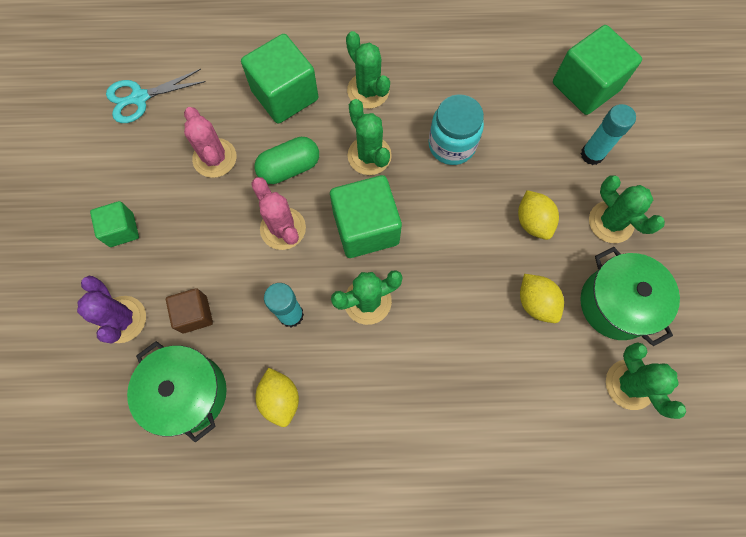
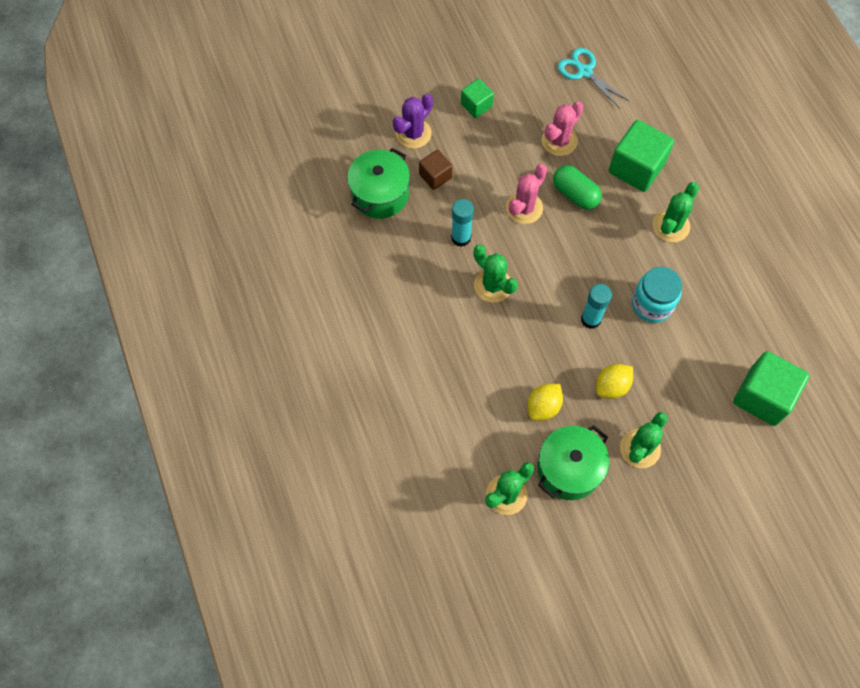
camera: 70 degrees right, 5 degrees down
yellow lemon [255,368,299,427] -> none
green cube [330,175,402,258] -> none
green cactus [348,99,392,175] -> none
turquoise glue stick [581,104,636,165] -> turquoise glue stick moved to [581,284,612,329]

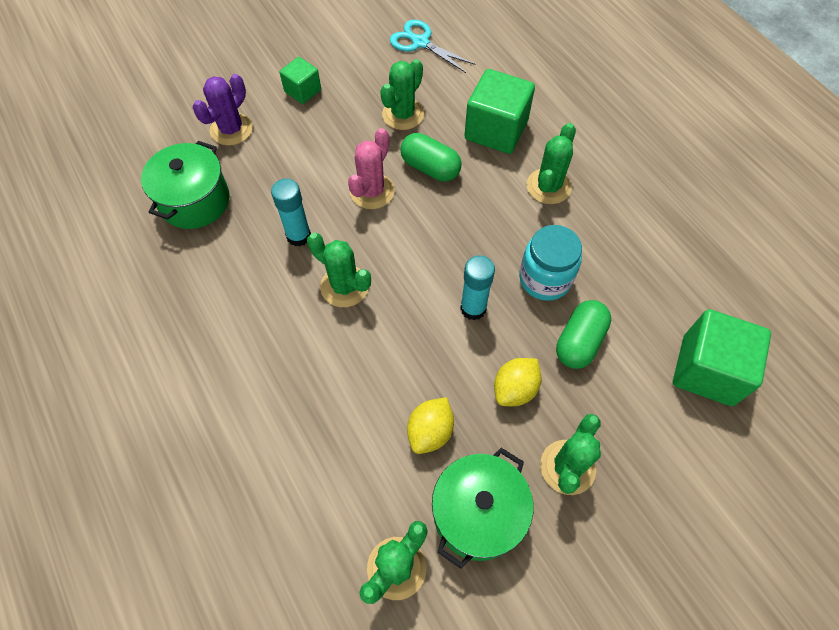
camera: 10 degrees left, 5 degrees down
brown cube [419,150,452,190] -> none
pink cactus [542,101,584,156] -> green cactus [380,59,424,130]
none -> green capsule [556,300,611,369]

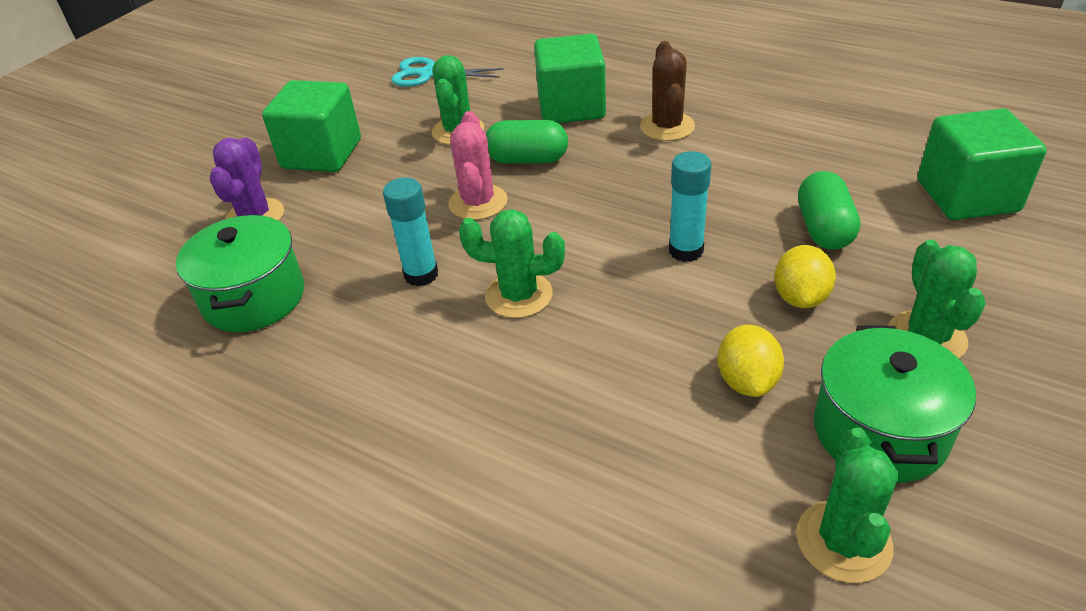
camera: 25 degrees left, 20 degrees down
green cube [280,57,321,104] -> green cube [262,80,361,172], size x1.79
turquoise jar [519,225,582,301] -> none
green cactus [527,123,576,204] -> brown cactus [640,41,695,141]

